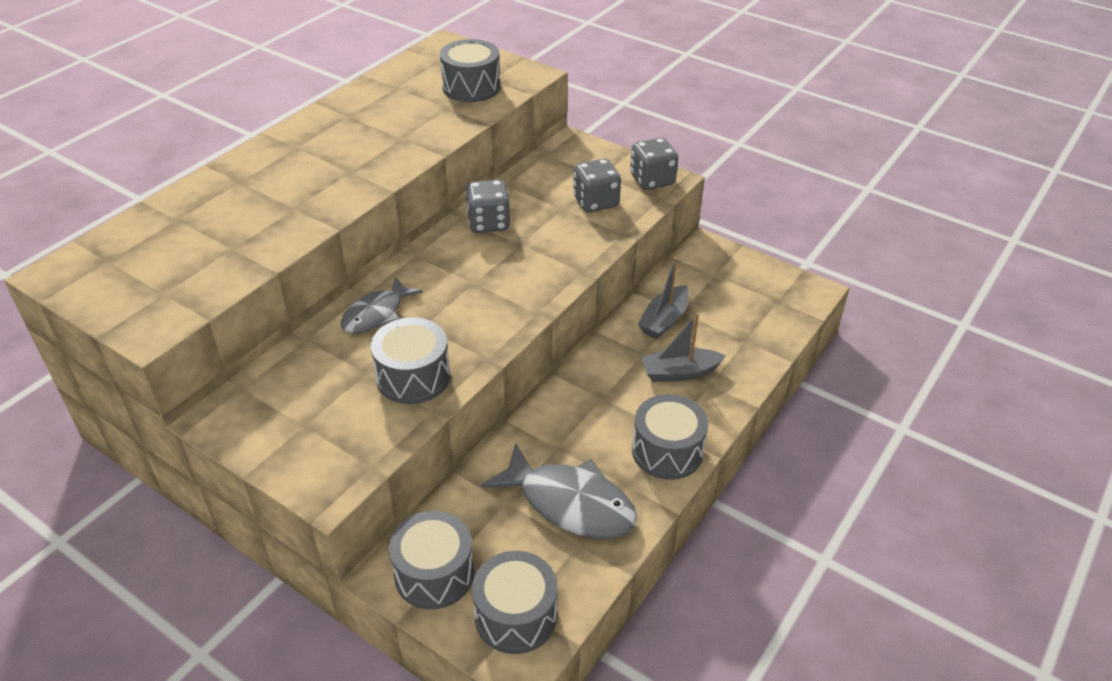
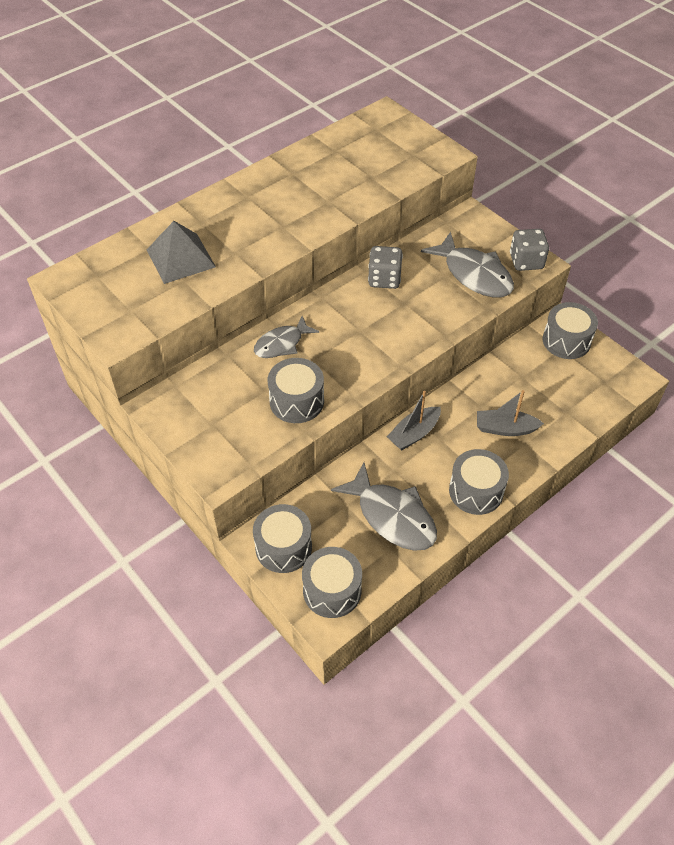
camera: 15 degrees right, 10 degrees up
grey drum [440,39,500,102] -> grey drum moved to [543,302,598,359]
grey dice [573,159,621,213] -> grey fish [421,232,514,297]
grey boat [638,257,689,339] -> grey boat moved to [387,391,441,450]
none -> grey pyramid [147,221,216,284]

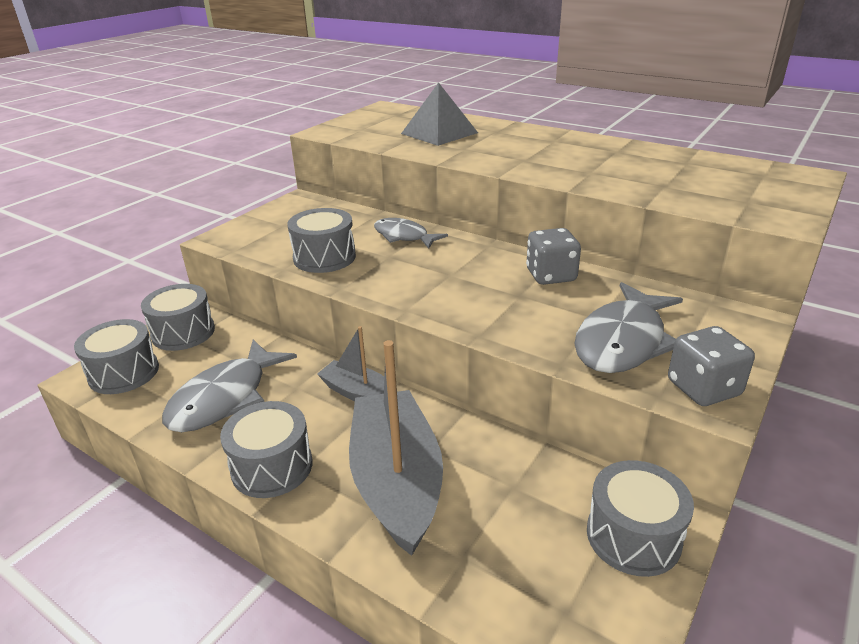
camera: 75 degrees right, 20 degrees down
grey boat [477,390,544,436] -> grey boat [349,340,443,556], size x1.88

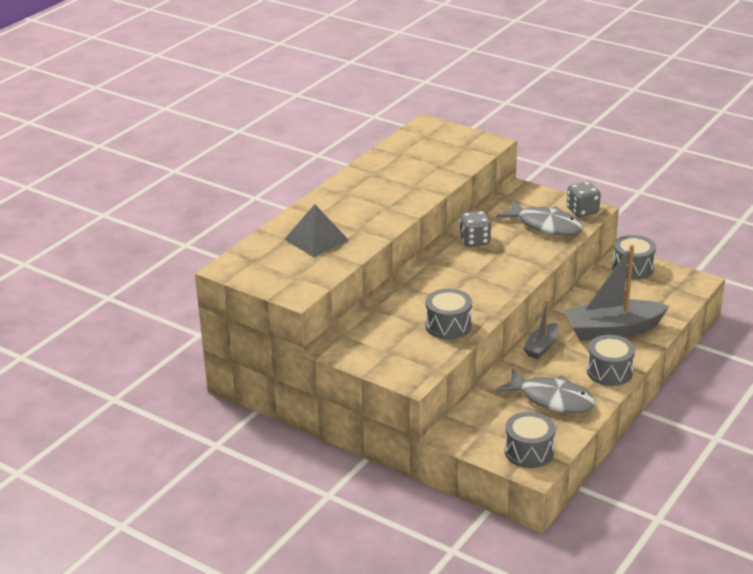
camera: 90 degrees left, 0 degrees up
grey drum [141,284,215,351] -> none
grey fish [374,218,448,249] -> none

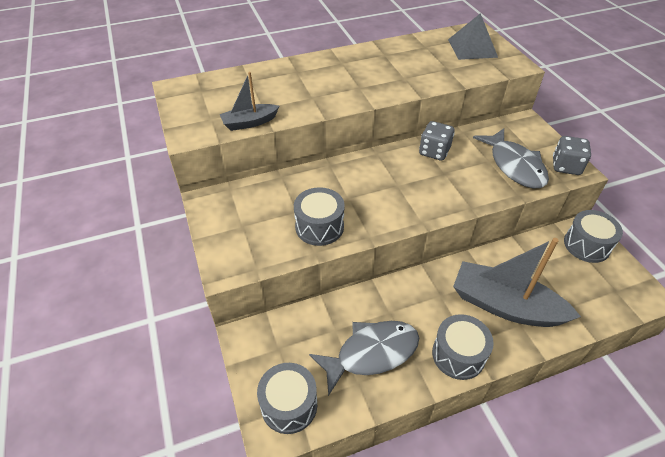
camera: 35 degrees right, 15 degrees up
grey pyramid [284,204,349,257] -> grey pyramid moved to [448,13,498,60]
grey fish [495,369,596,414] -> grey fish turned 90 degrees counterclockwise [309,321,419,396]
grey boat [523,300,559,359] -> grey boat moved to [220,72,279,131]

